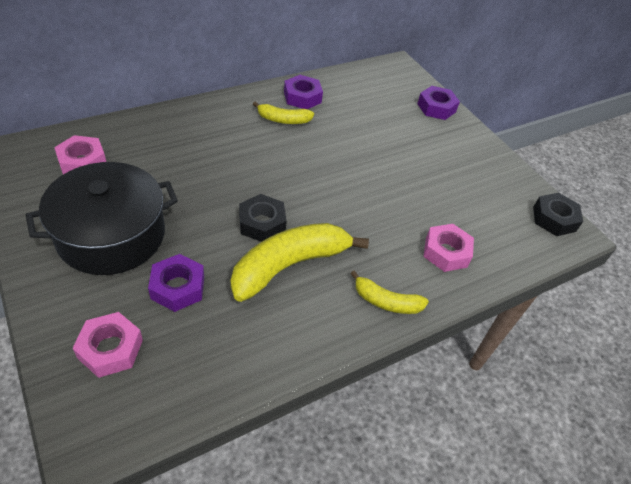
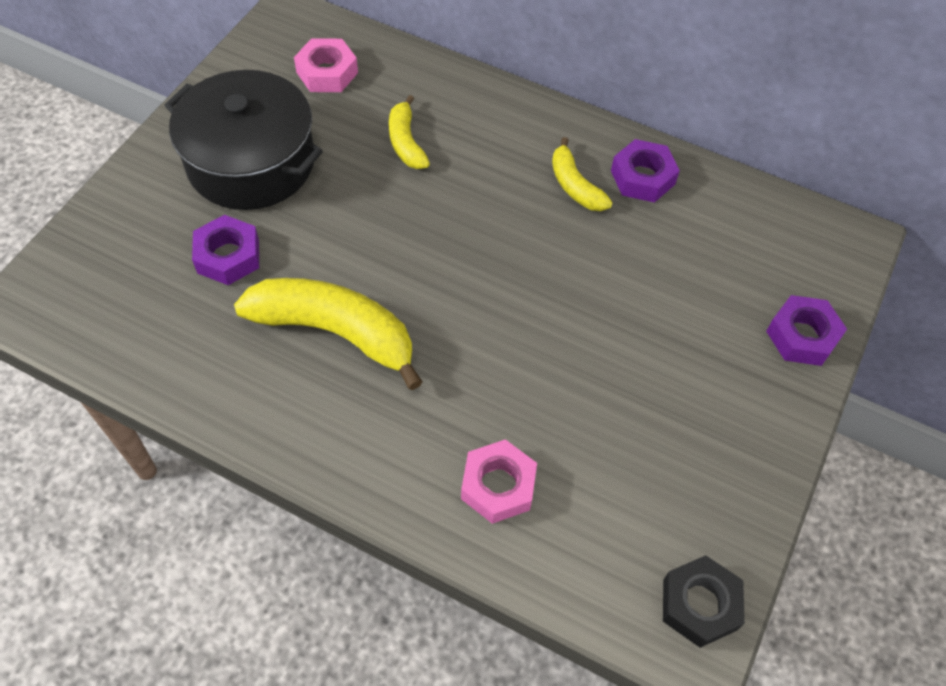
camera: 60 degrees right, 10 degrees up
pink nut [73,312,143,378] -> none
black nut [239,194,287,242] -> none
yellow banana [350,270,429,314] -> yellow banana moved to [389,95,430,169]

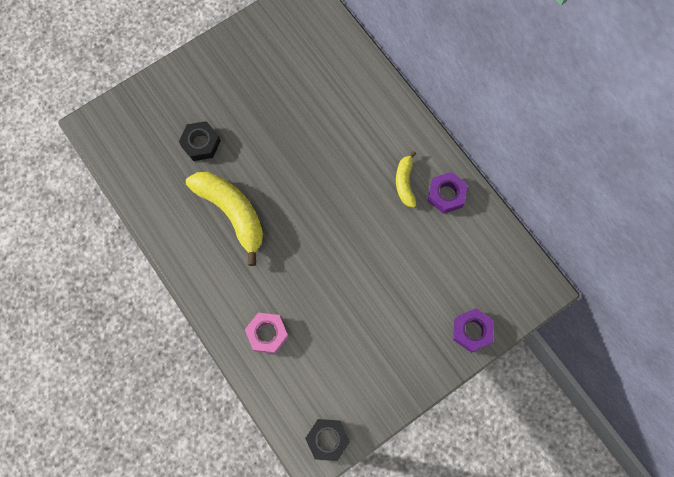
camera: 30 degrees right, 15 degrees up
black pot [164,70,323,210] -> none
purple nut [192,215,259,285] -> black nut [179,121,221,161]
pink nut [294,38,358,92] -> none
yellow banana [389,95,430,169] -> none

